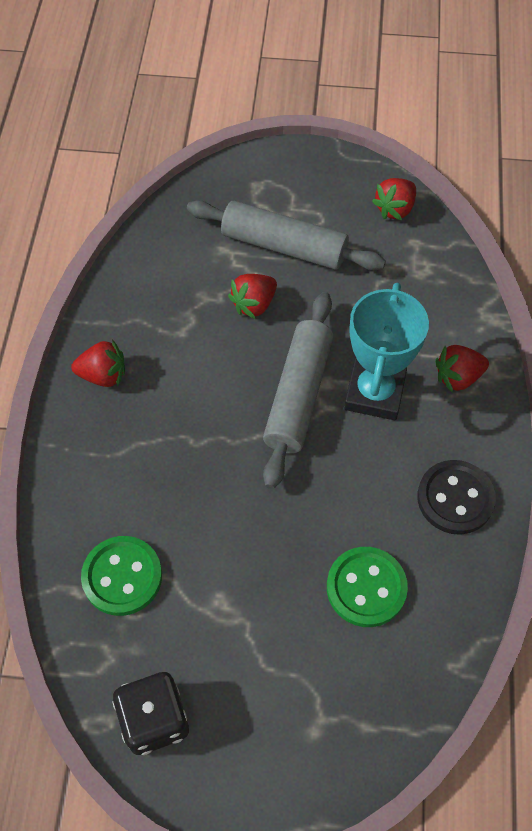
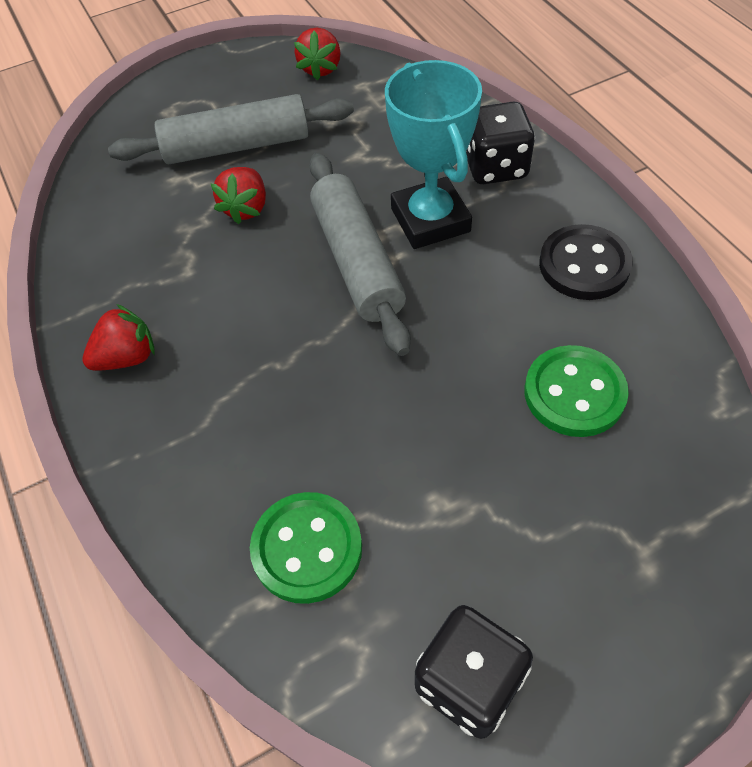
camera: 30 degrees left, 5 degrees down
red strawberry [435,345,489,393] -> black dice [466,101,535,184]

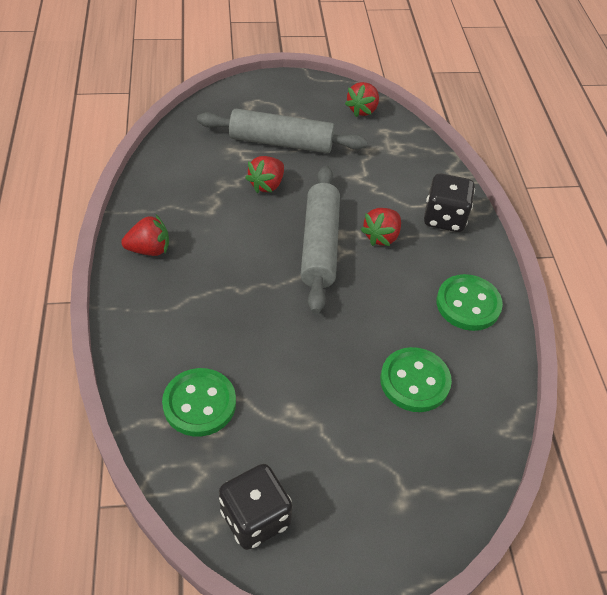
camera: 15 degrees right, 5 degrees down
turquoise trophy [385,60,482,249] -> red strawberry [360,208,401,246]
black button [539,224,633,300] -> green button [436,274,503,331]

